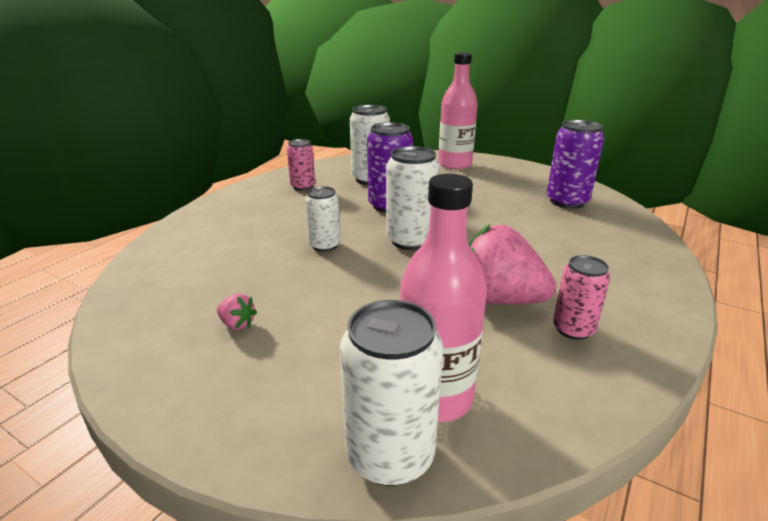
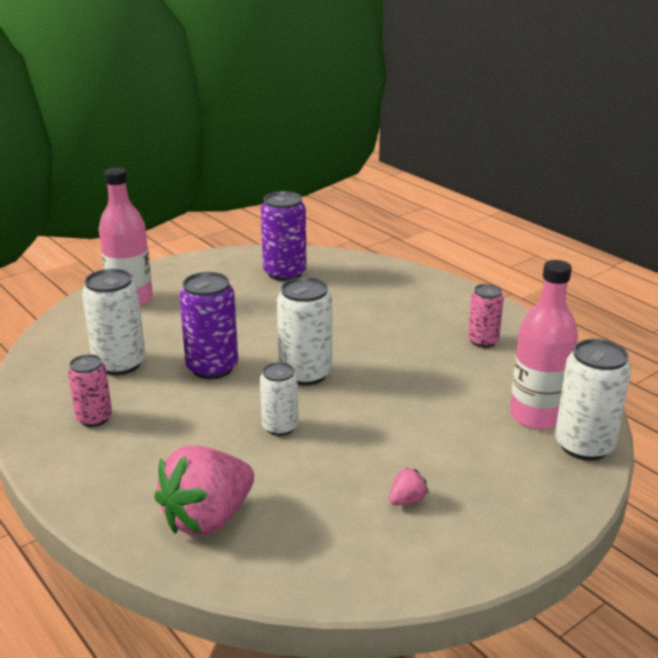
camera: 70 degrees left, 0 degrees up
pink strawberry [468,224,556,304] -> pink strawberry moved to [154,446,254,536]

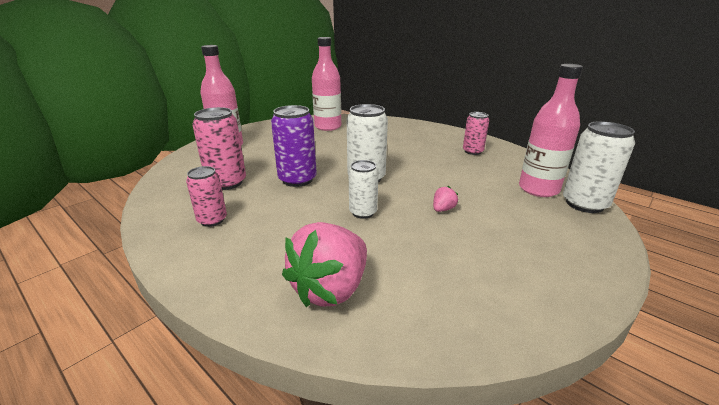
camera: 10 degrees left, 0 degrees up
white can [82,269,145,375] -> pink can [192,107,246,190]
purple can [261,191,307,281] -> pink bottle [312,37,341,131]
pink strawberry [389,467,429,505] -> pink strawberry moved to [433,186,458,212]

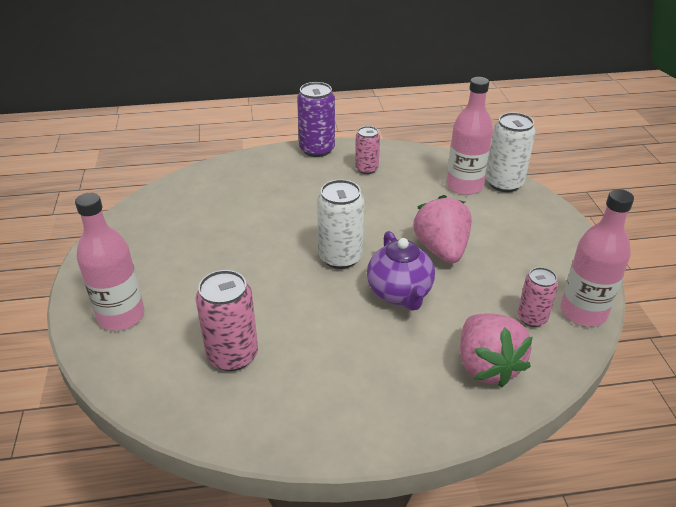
camera: 50 degrees left, 10 degrees up
pink can [186,166,227,227] -> pink can moved to [517,267,558,327]
purple can [271,105,317,187] -> purple can moved to [297,82,335,157]
pink bottle [312,37,341,131] -> pink bottle moved to [560,189,634,326]
white can [348,160,378,219] -> purple teapot [367,231,435,311]
pink strawberry [433,186,458,212] -> pink strawberry [413,195,472,263], size x2.40

